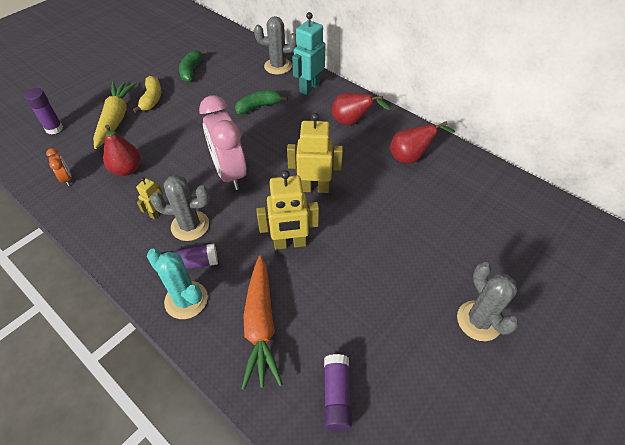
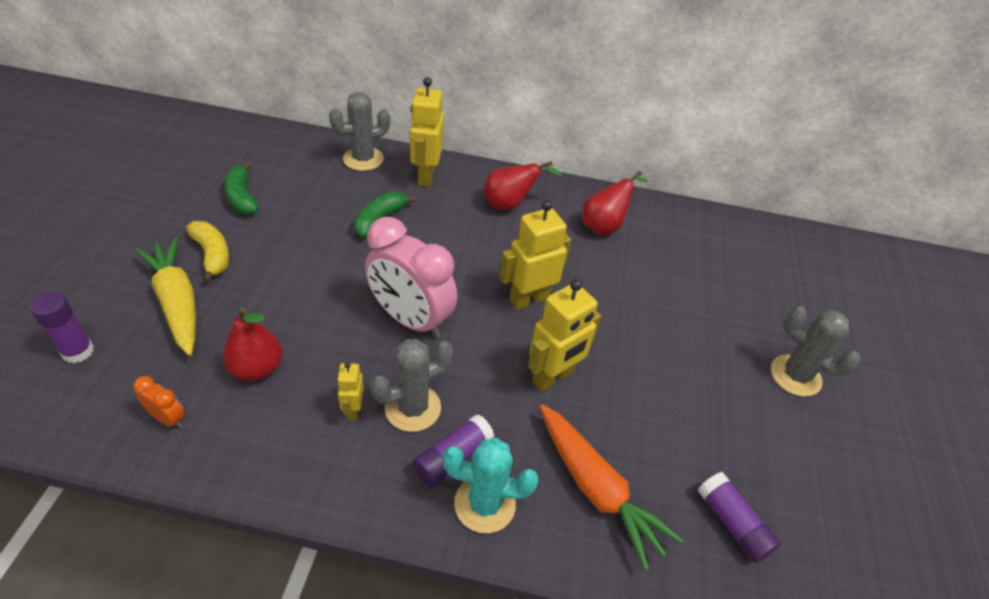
camera: 35 degrees left, 5 degrees down
turquoise robot [292,12,326,95] -> yellow robot [410,77,444,187]

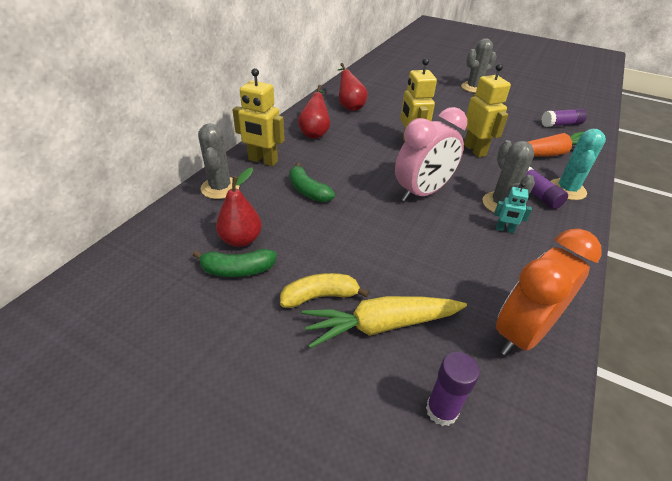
camera: 70 degrees left, 5 degrees down
orange clock [133,376,185,428] -> orange clock [496,229,602,356], size x2.34
red pear [223,307,282,381] -> red pear moved to [216,168,262,247]
yellow robot [337,362,364,420] -> turquoise robot [494,183,532,233]

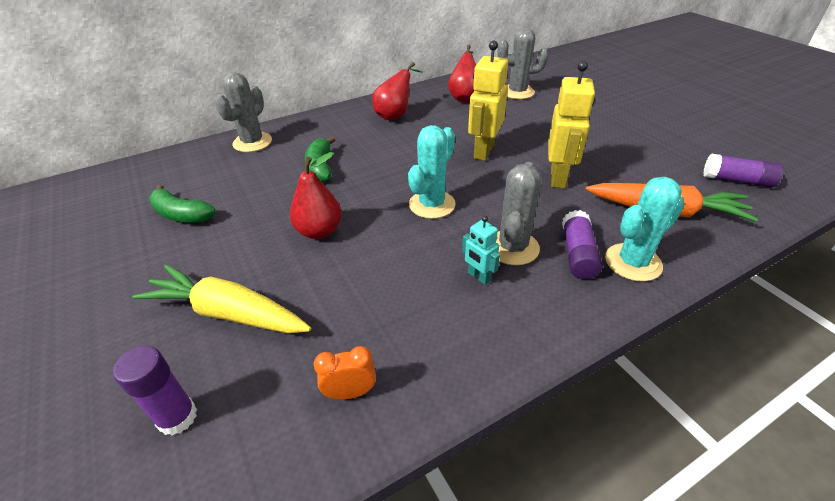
camera: 35 degrees right, 0 degrees up
red pear [216,168,262,247] -> red pear moved to [290,152,342,239]
yellow robot [232,68,285,166] -> none
yellow banana [280,273,369,308] -> none
pink clock [395,107,467,202] -> turquoise cactus [408,125,456,219]
grey cactus [461,38,497,93] -> grey cactus moved to [497,28,549,99]
orange clock [496,229,602,356] -> orange clock [314,346,376,400], size x0.43

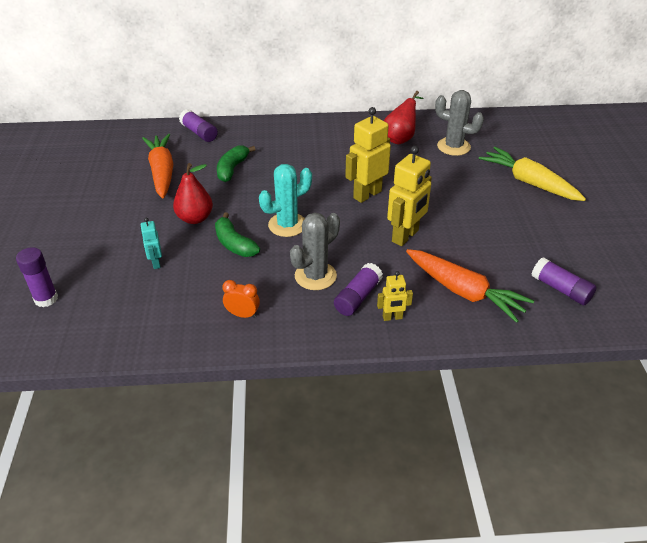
camera: 25 degrees right, 0 degrees up
yellow carrot [132,265,311,334] -> yellow carrot moved to [479,147,586,201]
green banana [149,185,215,222] -> green banana moved to [215,213,260,257]
grey cactus [215,72,272,152] -> purple glue stick [179,109,218,142]
orange clock [314,346,376,400] -> orange clock moved to [222,280,260,318]
red pear [372,62,422,120] -> none
turquoise robot [462,216,500,285] -> turquoise robot moved to [140,218,162,269]
turquoise cactus [605,177,685,282] -> yellow robot [377,271,413,321]
none -> orange carrot [142,134,173,199]

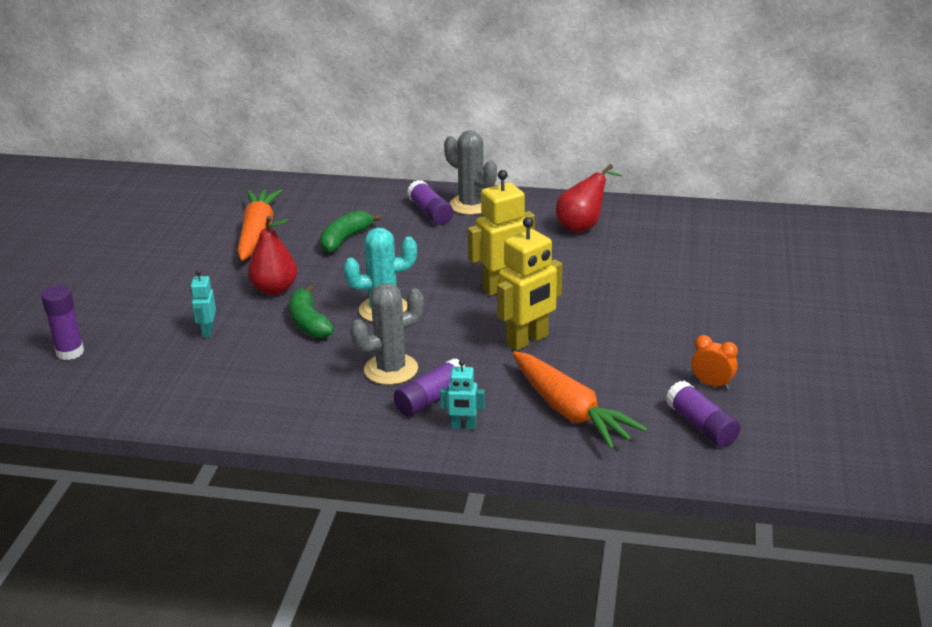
camera: 15 degrees right, 10 degrees down
purple glue stick [179,109,218,142] -> purple glue stick moved to [407,180,453,225]
orange clock [222,280,260,318] -> orange clock moved to [691,335,738,389]
yellow robot [377,271,413,321] -> turquoise robot [440,360,485,429]
grey cactus [435,90,484,156] -> grey cactus moved to [444,130,497,215]
yellow carrot [479,147,586,201] -> none

